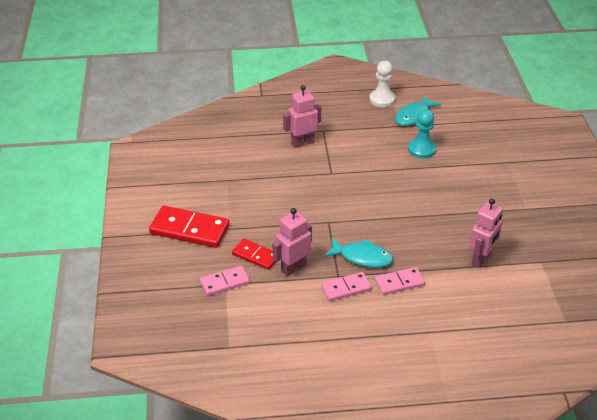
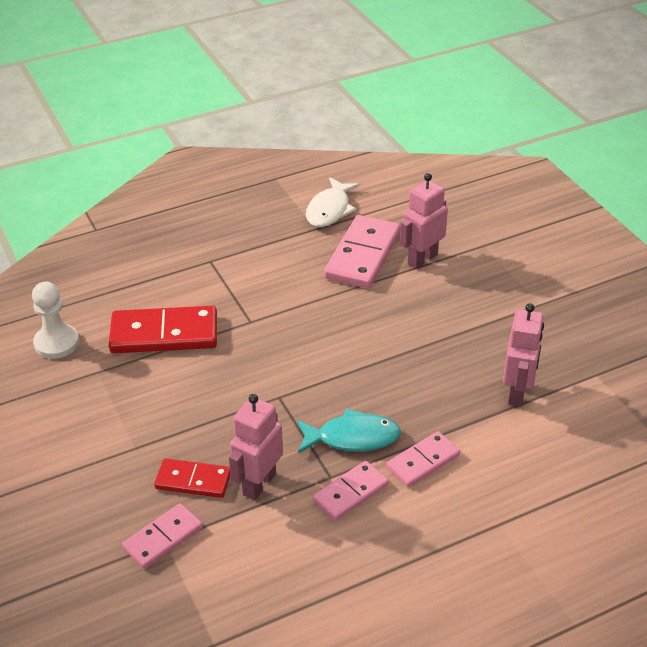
camera: 20 degrees left, 0 degrees up
red domino [149,206,230,248] -> red domino moved to [109,306,217,353]
pink robot [283,85,321,148] -> pink robot moved to [400,173,448,269]
white pawn [369,61,396,107] -> white pawn moved to [32,282,79,359]
turquoise fish [395,95,441,126] -> white fish [306,177,360,227]
turquoise pawn [408,109,436,159] -> pink domino [324,215,400,288]

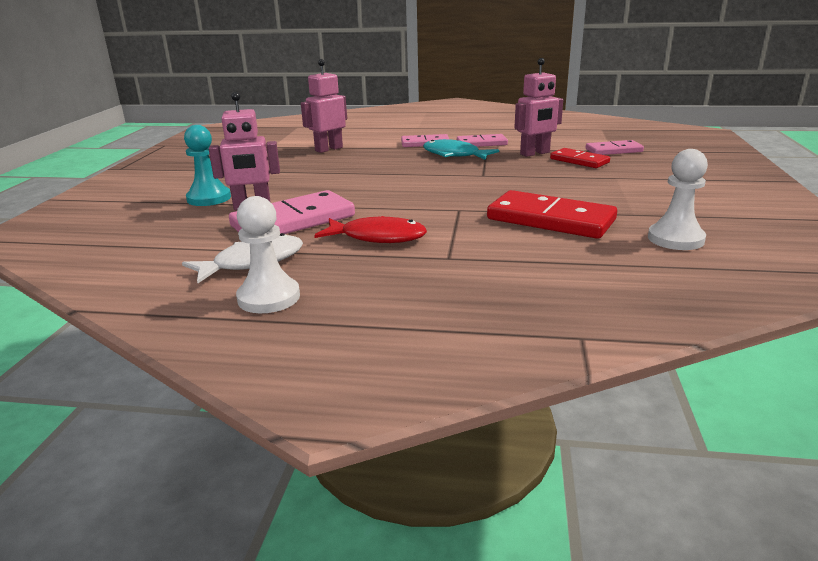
camera: 145 degrees left, 15 degrees down
none -> turquoise pawn [184,125,231,206]
none -> white pawn [236,196,300,313]
none -> red fish [314,216,427,243]

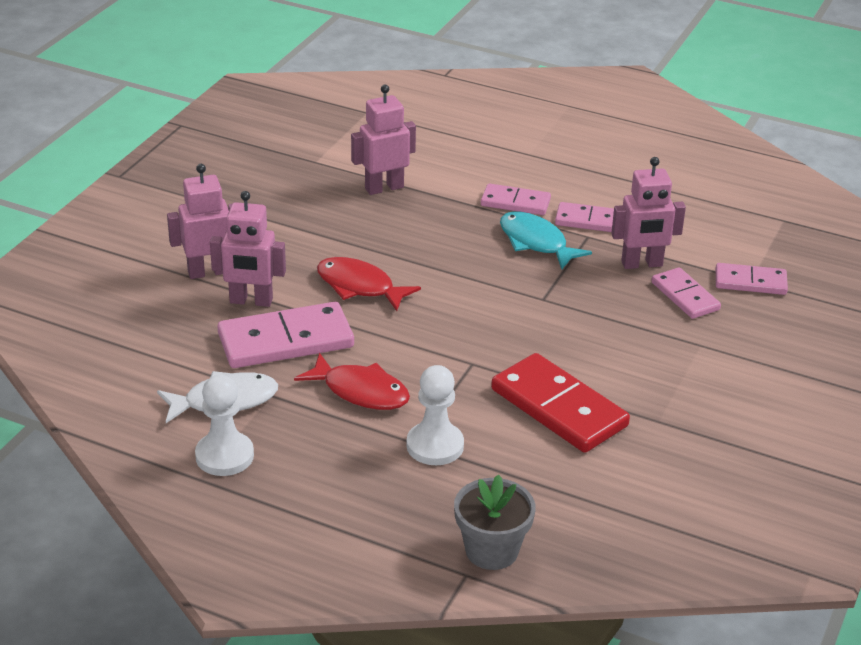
camera: 15 degrees right, 10 degrees up
turquoise pawn [184,125,231,206] -> pink robot [167,164,232,279]
red domino [550,148,610,168] -> pink domino [652,267,721,319]
white pawn [648,149,708,250] -> white pawn moved to [407,365,464,465]
none -> red fish [317,257,421,311]
none -> grey flower pot [454,474,536,570]

